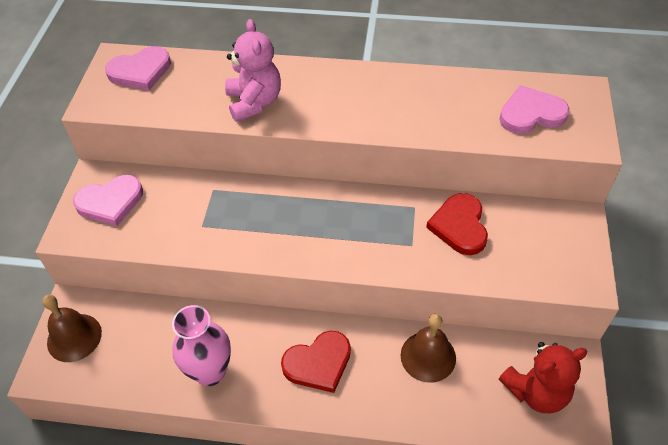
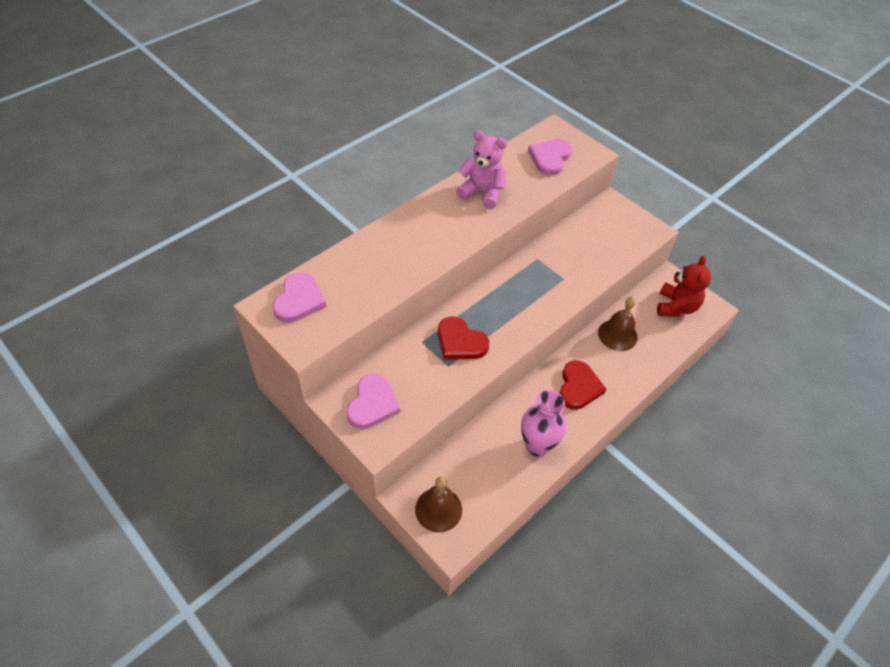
camera: 55 degrees left, 0 degrees up
pink teddy bear [225,19,281,122] -> pink teddy bear moved to [456,130,507,209]
red heart [426,193,488,255] -> red heart moved to [438,316,489,360]

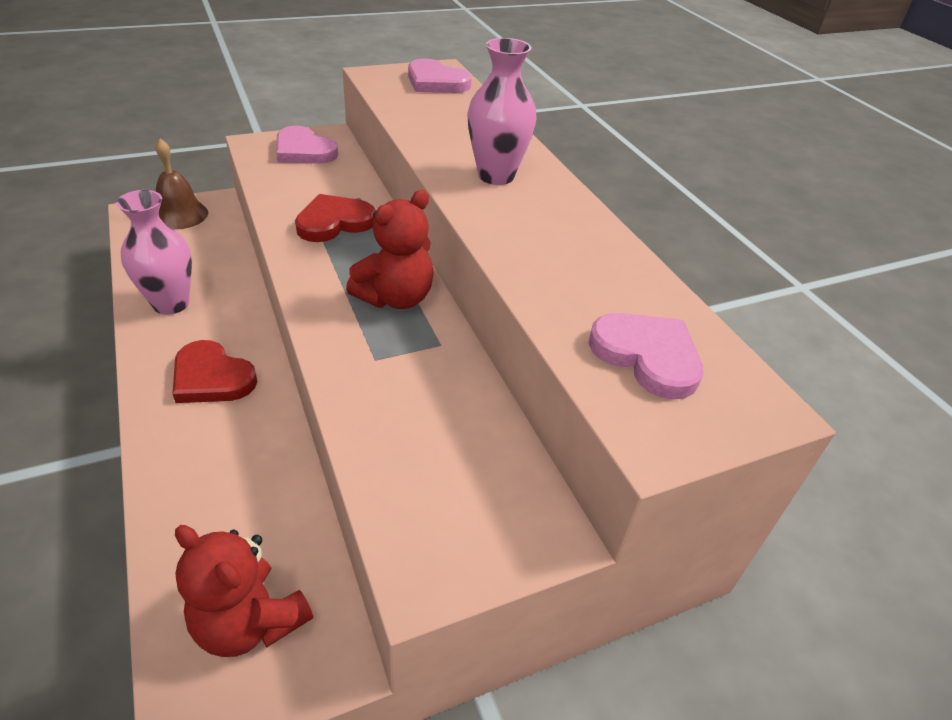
camera: 110 degrees right, 10 degrees down
pink teddy bear [456,130,507,209] -> none
brown bell [598,297,637,351] -> none
none -> red teddy bear [346,190,434,309]
none -> pink vase [467,38,536,185]

